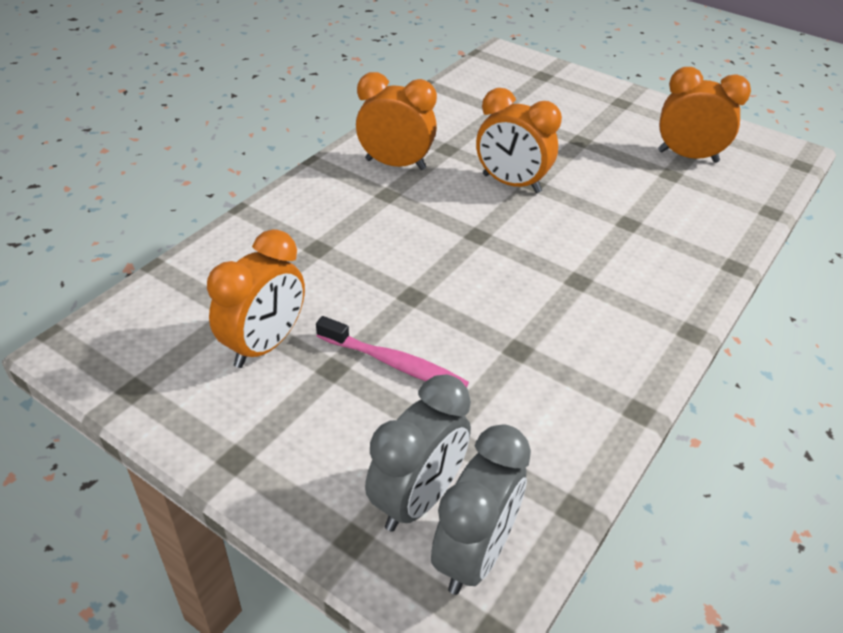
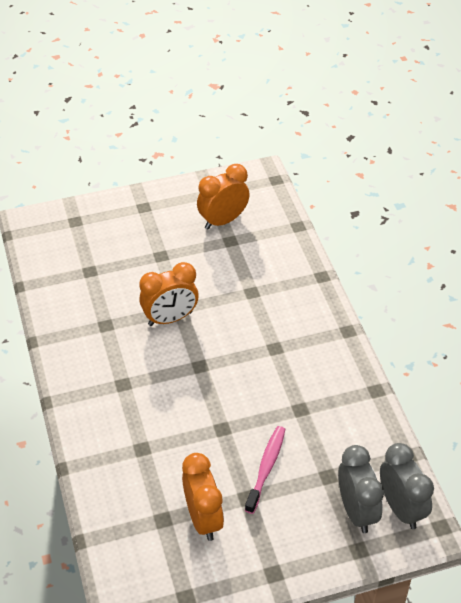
camera: 50 degrees left, 5 degrees up
pink toothbrush [316,316,469,388] -> pink toothbrush turned 45 degrees counterclockwise [245,426,285,514]
orange clock [356,72,437,170] -> none

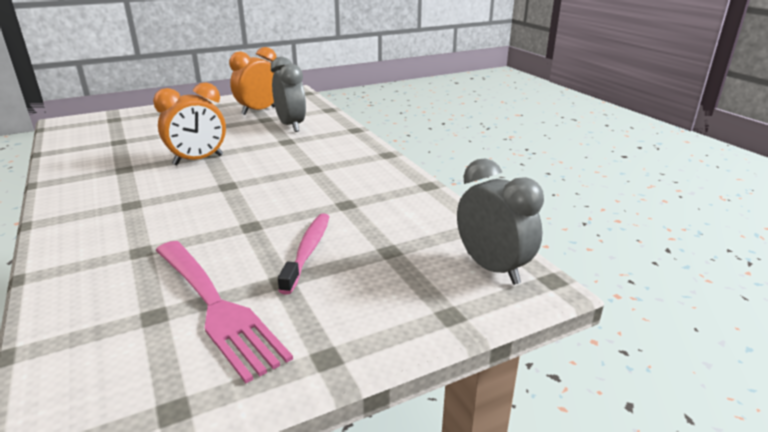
camera: 10 degrees left, 20 degrees down
orange clock [182,453,224,541] -> pink fork [156,241,293,384]
grey clock [338,445,384,533] -> grey clock moved to [271,57,306,132]

